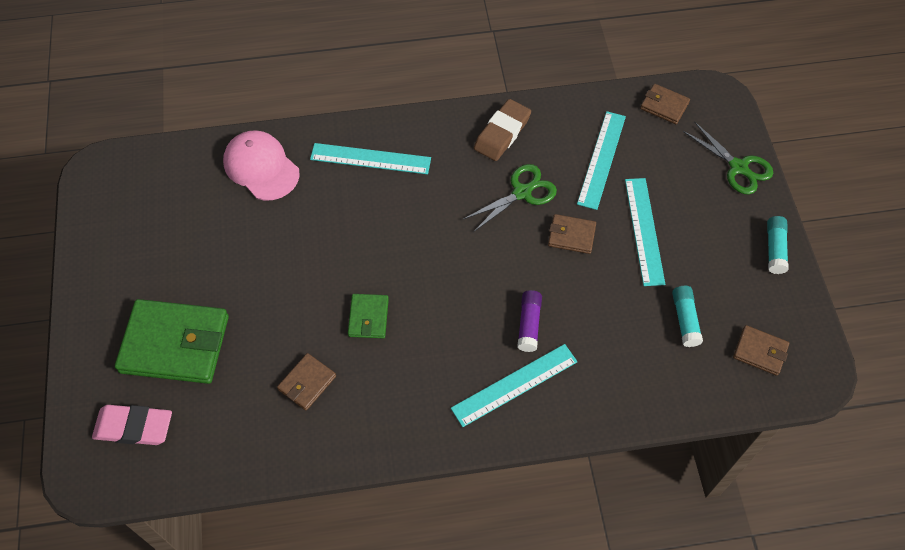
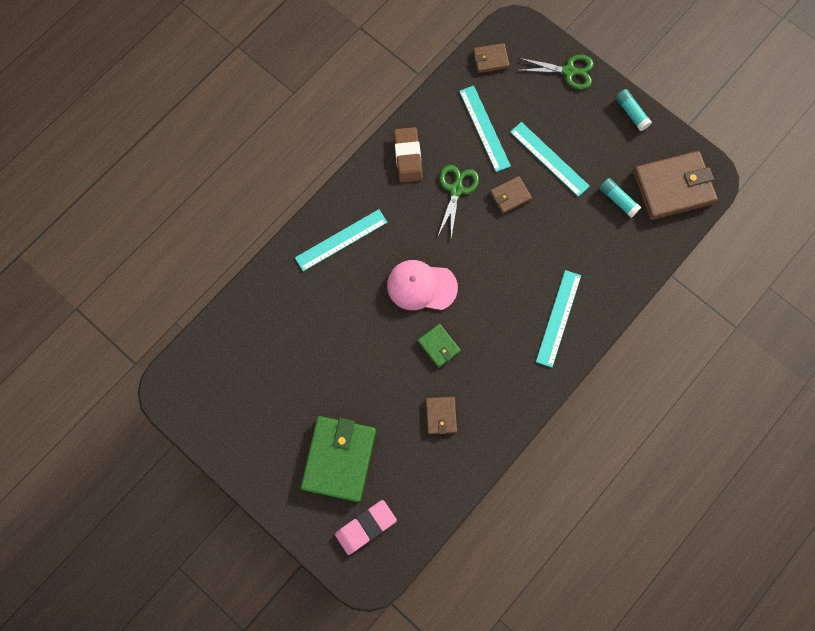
camera: 40 degrees left, 15 degrees up
green wallet [115,299,229,384] -> green wallet turned 45 degrees counterclockwise [301,416,376,502]
pink cap [223,130,300,201] -> pink cap moved to [387,260,458,310]
purple glue stick [517,290,542,352] -> none
brown wallet [733,325,789,376] -> brown wallet [633,151,718,220], size x2.05

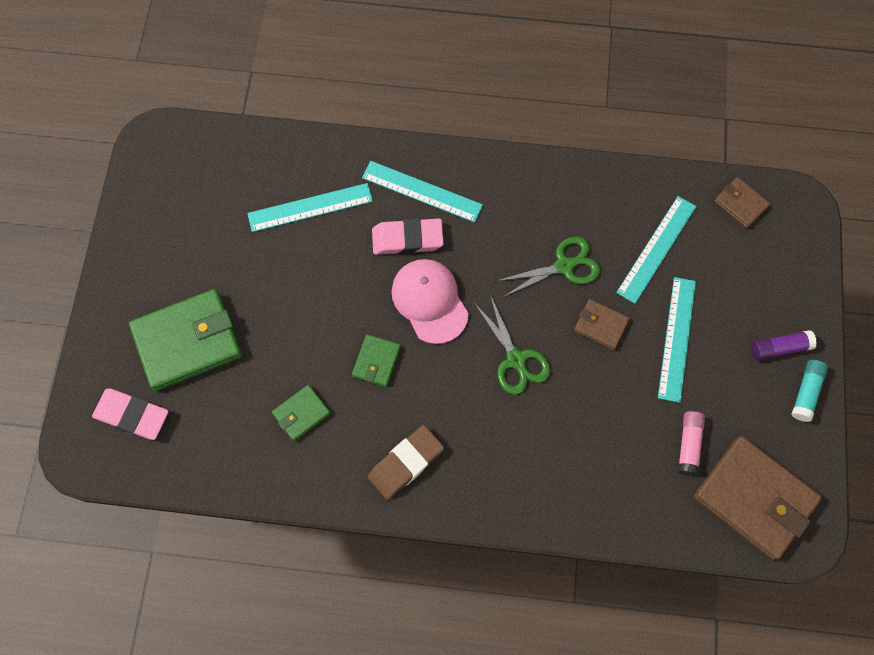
camera: 55 degrees right, 5 degrees down
brown eraser [394,127,423,183] -> brown eraser moved to [368,425,444,500]
brown wallet [426,397,457,434] -> green wallet [272,385,331,441]
green scissors [517,55,594,89] -> green scissors moved to [475,295,550,395]
turquoise ruler [536,270,581,368] -> turquoise ruler moved to [247,183,373,232]
turquoise glue stick [599,178,642,218] -> pink glue stick [678,411,705,476]
none -> pink eraser [372,218,444,255]
none -> purple glue stick [751,330,817,360]

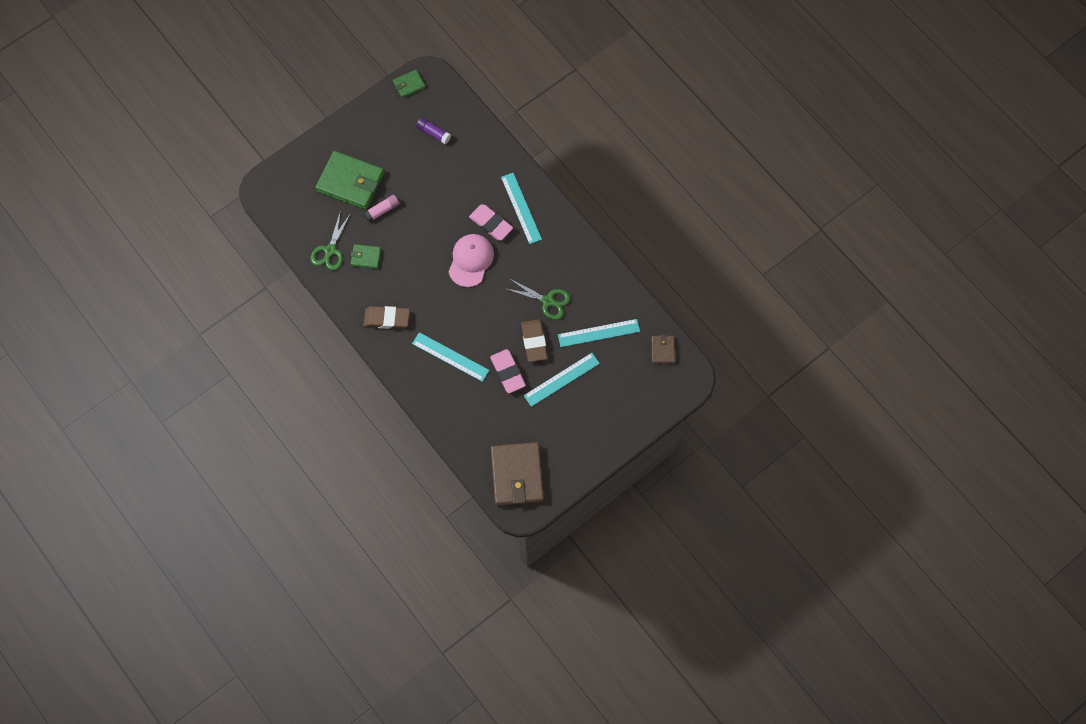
camera: 45 degrees right, 0 degrees up
pink eraser [92,389,168,440] -> pink eraser moved to [490,349,526,393]
turquoise ruler [247,183,373,232] -> turquoise ruler moved to [412,332,489,382]
green wallet [352,334,401,387] -> green wallet moved to [393,70,426,98]
green scissors [475,295,550,395] -> green scissors moved to [311,210,351,270]
brown wallet [574,299,630,350] -> brown eraser [521,319,548,362]
pink glue stick [678,411,705,476] -> pink glue stick moved to [363,194,399,223]
purple glue stick [751,330,817,360] -> purple glue stick moved to [416,117,451,144]
turquoise glue stick [791,360,828,422] -> none

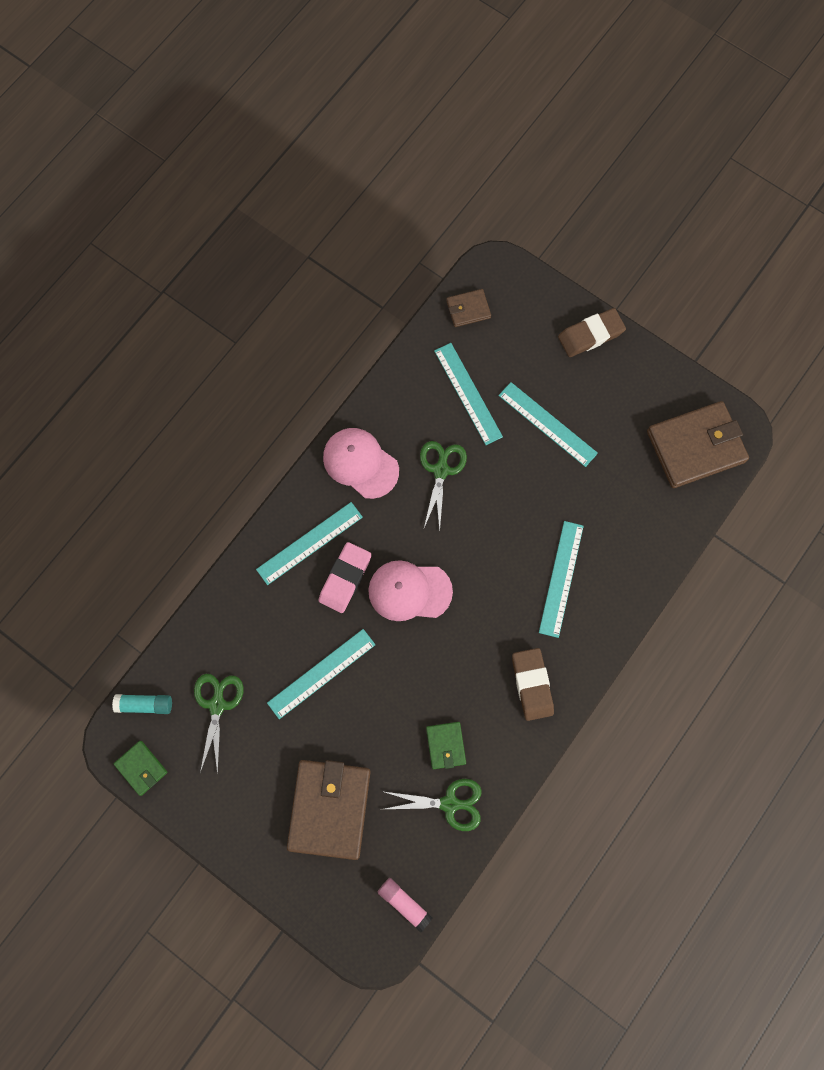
camera: 105 degrees left, 5 degrees up
green wallet [315,151,384,210] -> brown wallet [287,760,371,860]
pink glue stick [363,194,399,223] -> pink glue stick moved to [377,878,433,933]
purple glue stick [416,117,451,144] -> green scissors [194,674,244,775]
pink eraser [490,349,526,393] -> none
brown eraser [521,319,548,362] -> brown eraser moved to [558,308,626,357]
none -> turquoise glue stick [112,694,172,714]
none -> turquoise ruler [267,629,375,719]
none -> pink cap [323,428,399,499]

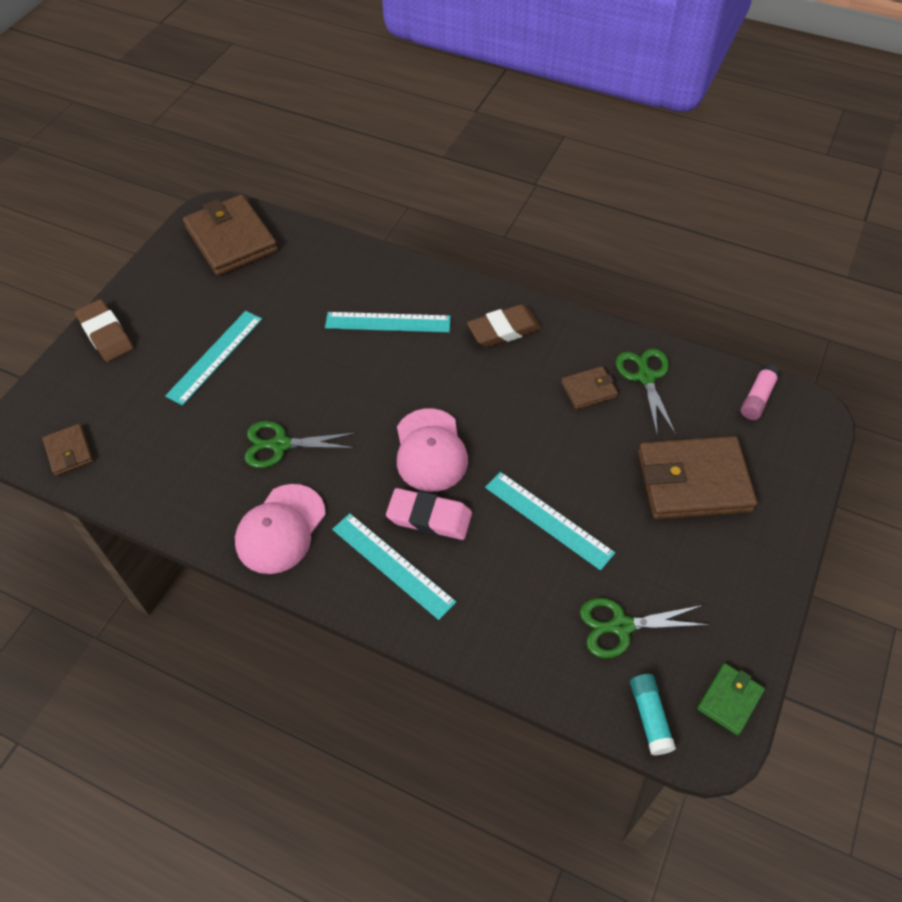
camera: 100 degrees left, 20 degrees down
green wallet [426,722,466,769] -> brown wallet [561,366,618,409]
turquoise ruler [434,343,503,445] -> none

